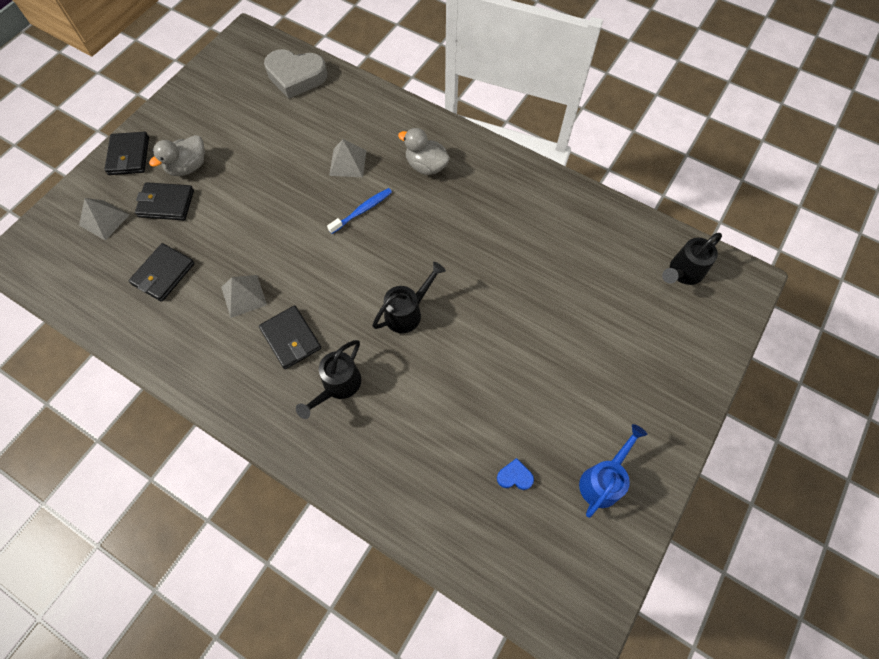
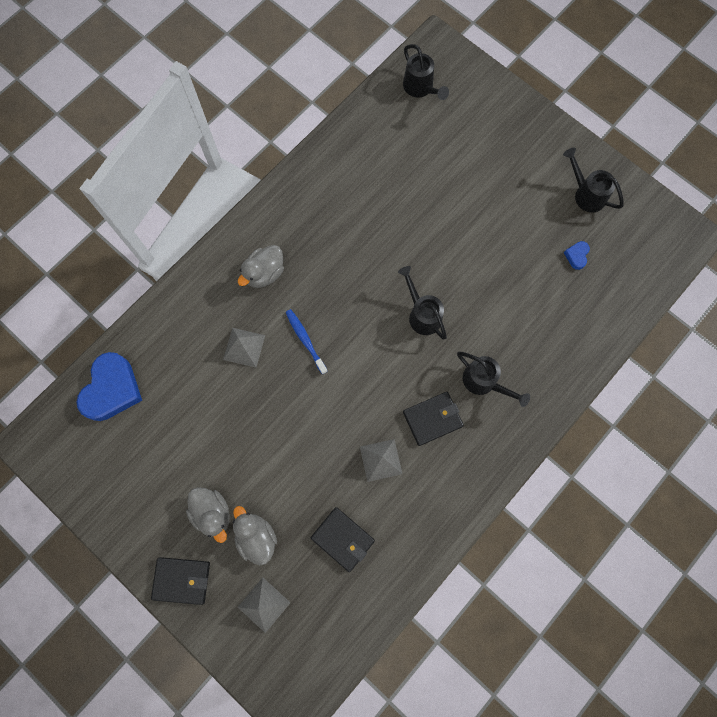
camera: 80 degrees left, 10 degrees up
black wallet [135,182,194,220] -> grey duck [233,506,277,565]
grey heart [264,49,327,99] -> blue heart [77,352,142,421]
blue watering can [579,424,648,518] -> black watering can [563,147,624,212]

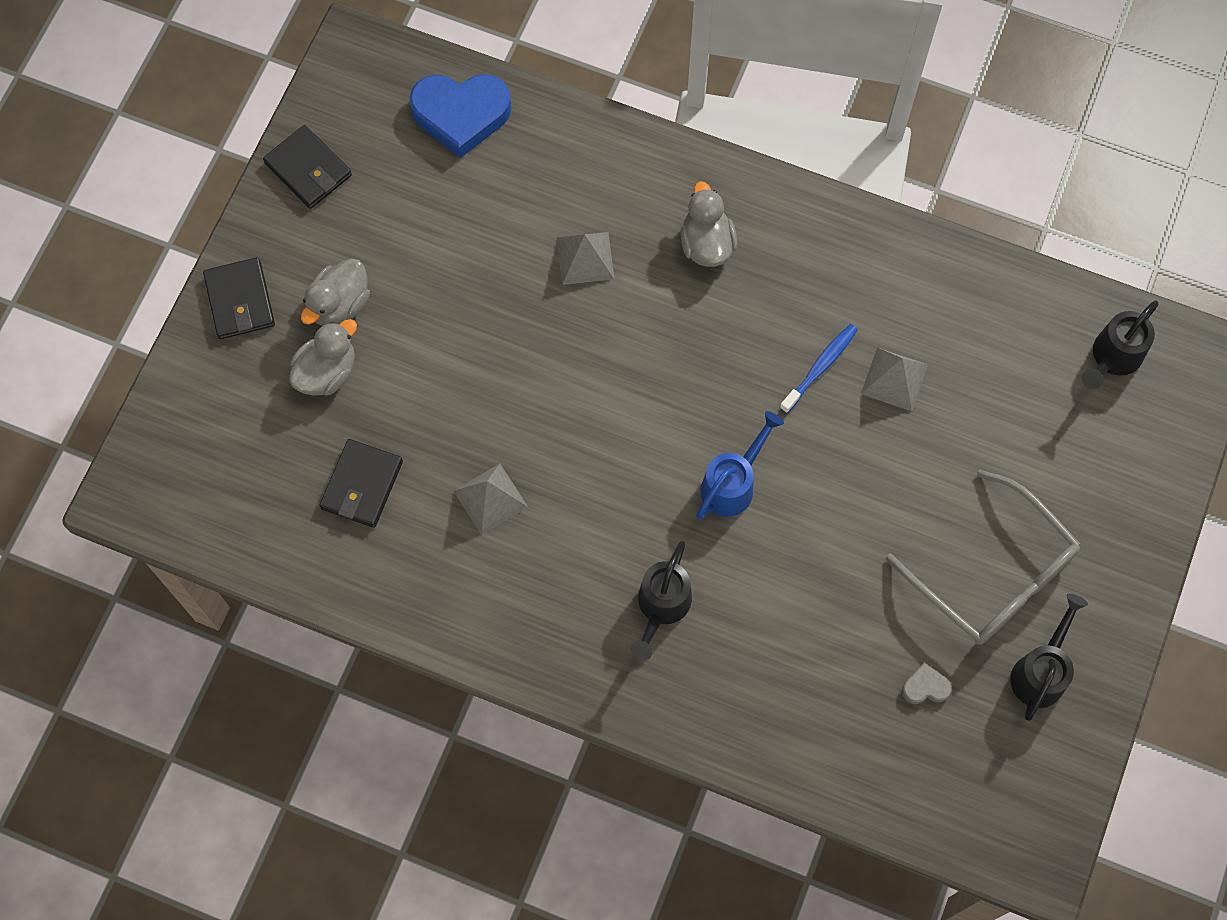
camera: 70 degrees right, 5 degrees down
grey duck [238,245,284,288] -> grey duck turned 60 degrees clockwise [680,181,738,267]
grey pyramid [238,577,290,633] -> grey pyramid moved to [861,348,928,411]
blue toothbrush [286,309,327,374] -> blue toothbrush moved to [780,324,858,413]
black watering can [398,266,447,340] -> blue watering can [696,411,784,519]
black wallet [403,392,464,446] -> black wallet moved to [263,125,352,209]
blue heart [564,241,590,270] -> grey heart [902,663,952,704]
none -> grey glasses [886,470,1080,645]

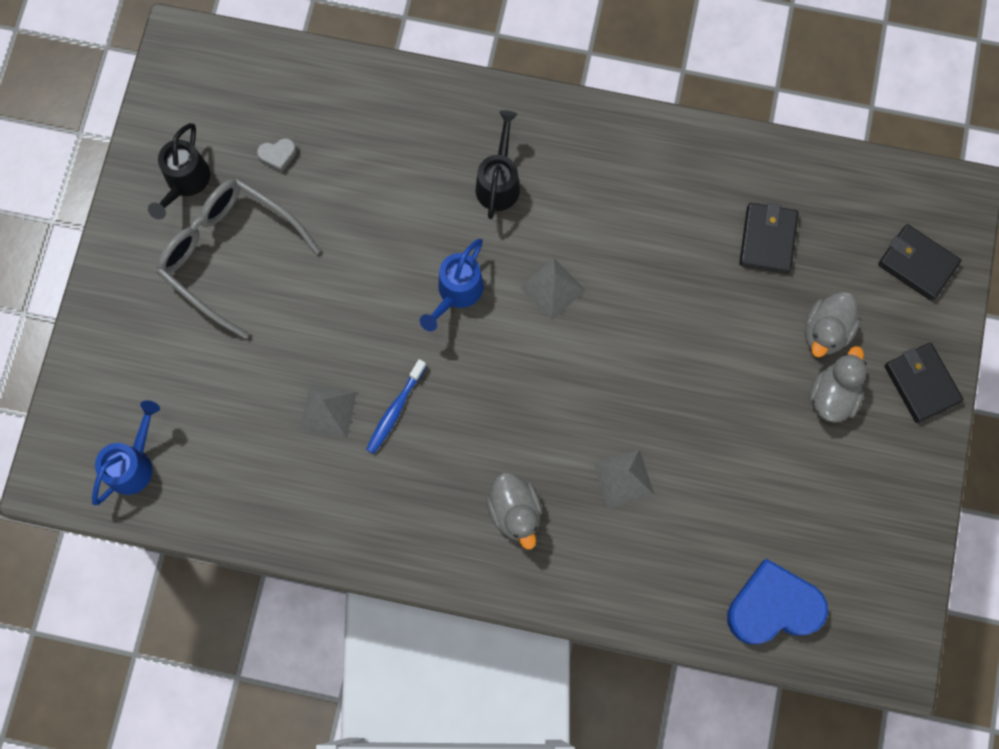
camera: 170 degrees right, 5 degrees up
black wallet [263,125,352,209] -> black wallet moved to [878,224,961,301]
grey pyramid [454,463,528,535] -> grey pyramid moved to [520,258,586,321]
black watering can [1082,301,1158,389] -> blue watering can [92,400,160,505]

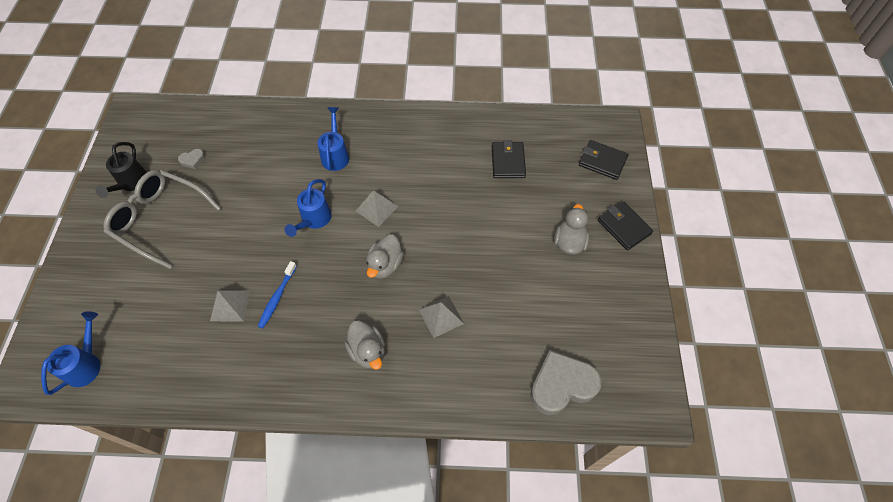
camera: 10 degrees left, 15 degrees down
black watering can [476,110,520,219] -> blue watering can [318,107,349,171]
blue heart [727,559,828,644] -> grey heart [530,350,602,415]
grey duck [805,292,860,357] -> grey duck moved to [366,235,404,279]

